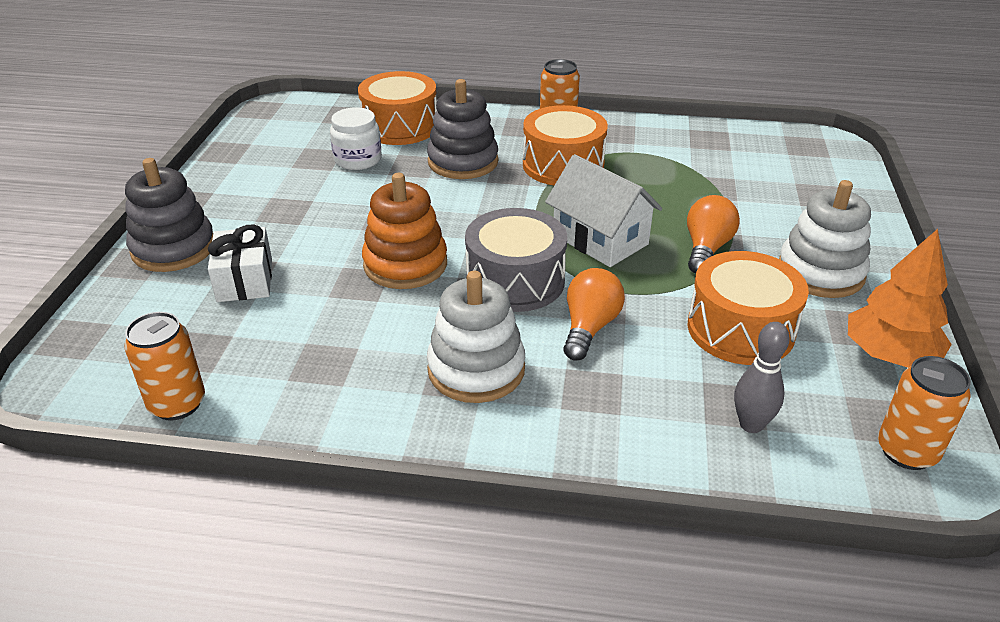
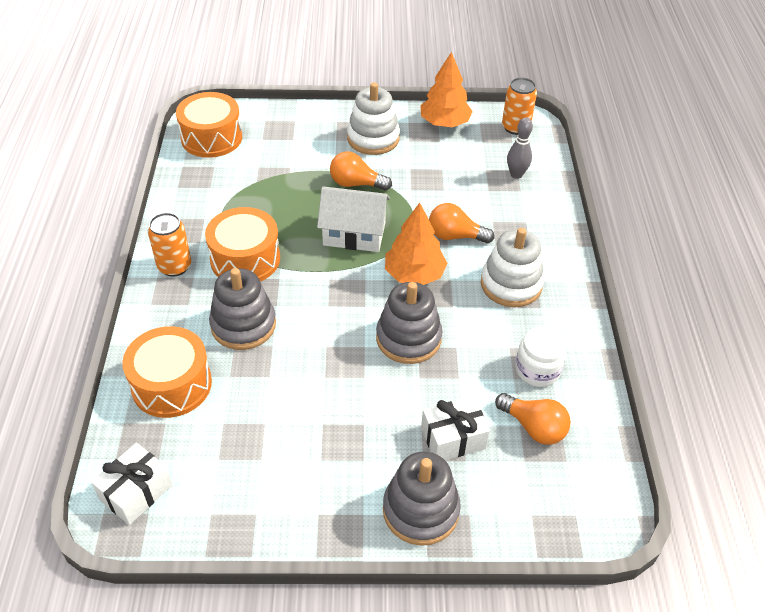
camera: 100 degrees left, 10 degrees up
orange can [124,312,205,421] -> none
white jar [330,107,382,170] -> white jar moved to [515,327,566,387]
orange stacking toy [362,173,447,289] -> grey stacking toy [376,282,442,364]
grey drum [465,208,567,312] -> orange tree [385,203,448,285]
white house [545,154,662,267] -> white house turned 60 degrees clockwise [317,186,390,252]
orange drum [687,251,809,365] -> orange drum moved to [176,92,242,158]
none -> white gift [91,443,173,525]
none -> orange light bulb [495,393,571,445]

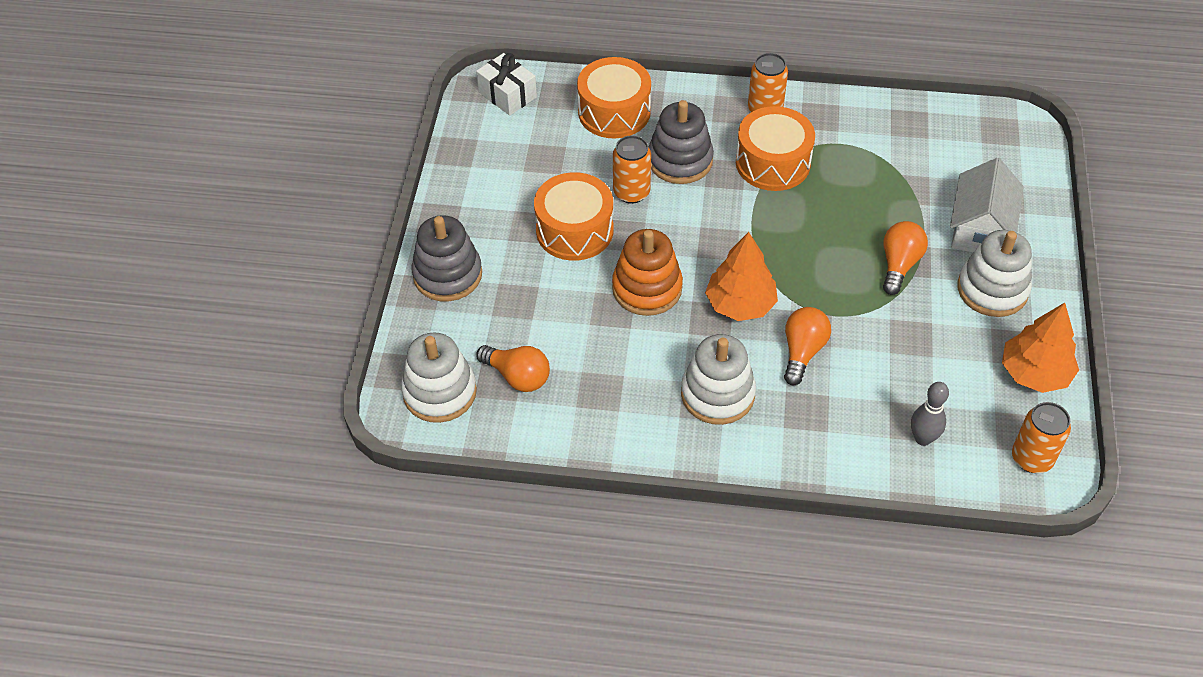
camera: 100 degrees right, 5 degrees up
orange drum [176,92,242,158] -> orange drum moved to [534,172,613,261]
white house [317,186,390,252] -> white house moved to [950,158,1024,253]
grey stacking toy [376,282,442,364] -> orange stacking toy [612,229,683,316]
white gift [421,396,490,460] -> none
orange light bulb [495,393,571,445] -> orange light bulb turned 105 degrees counterclockwise [476,345,550,392]
white jar [515,327,566,387] -> none
none -> white stacking toy [401,333,477,423]
none -> orange can [613,135,651,204]

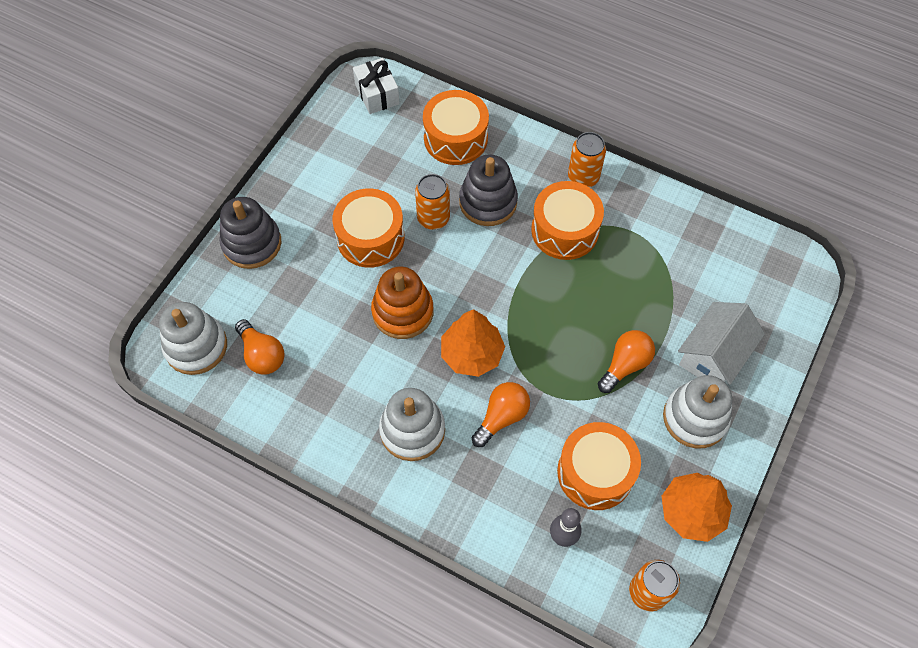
camera: 20 degrees right, 10 degrees up
none -> orange drum [557,422,641,510]

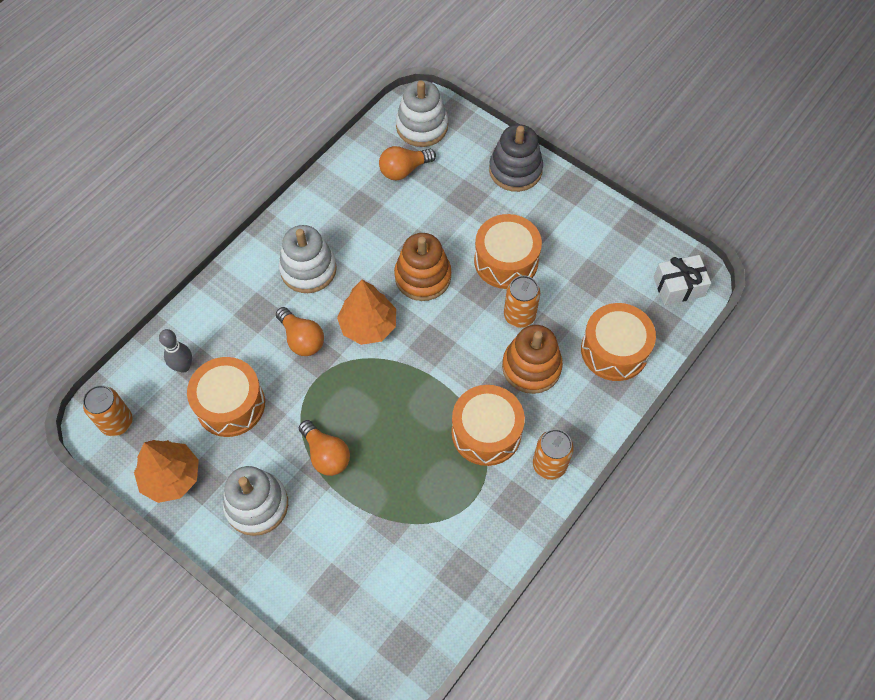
camera: 100 degrees right, 0 degrees up
grey stacking toy [459,154,518,226] -> orange stacking toy [502,325,563,394]
white house [678,302,765,385] -> none

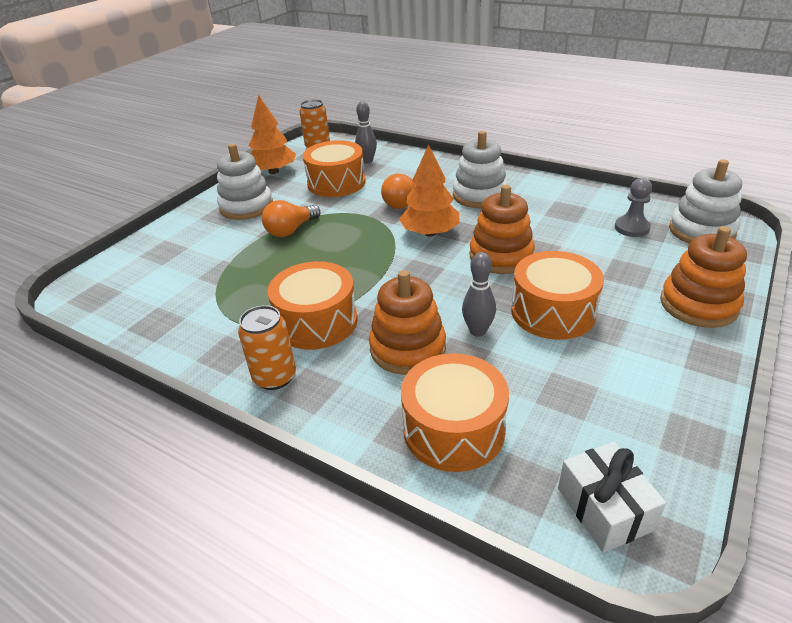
camera: 85 degrees right, 25 degrees down
orange light bulb [379,146,436,181] -> grey pawn [615,178,652,237]
grey stacking toy [489,124,543,192] -> orange stacking toy [660,226,747,328]
orange can [504,276,540,328] -> grey bowling pin [462,252,496,337]

